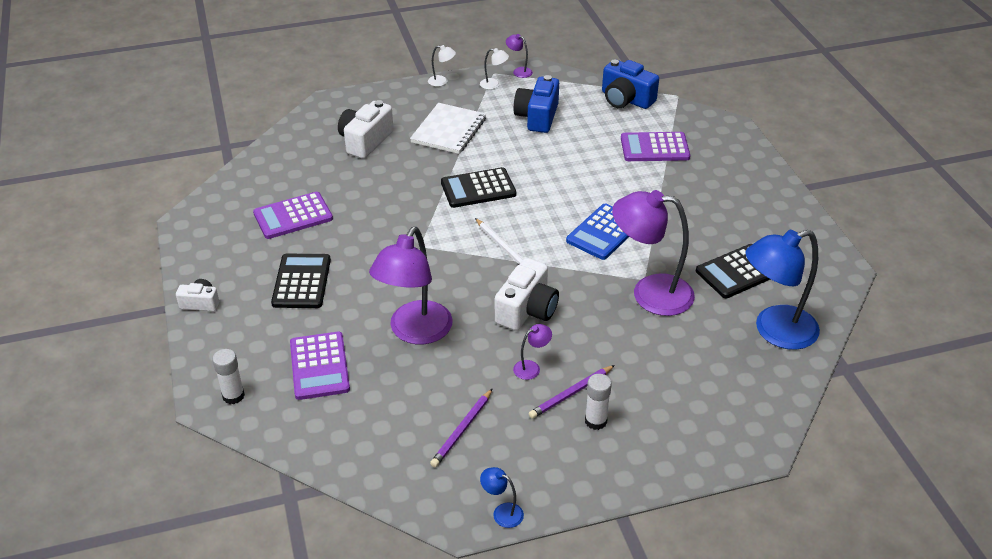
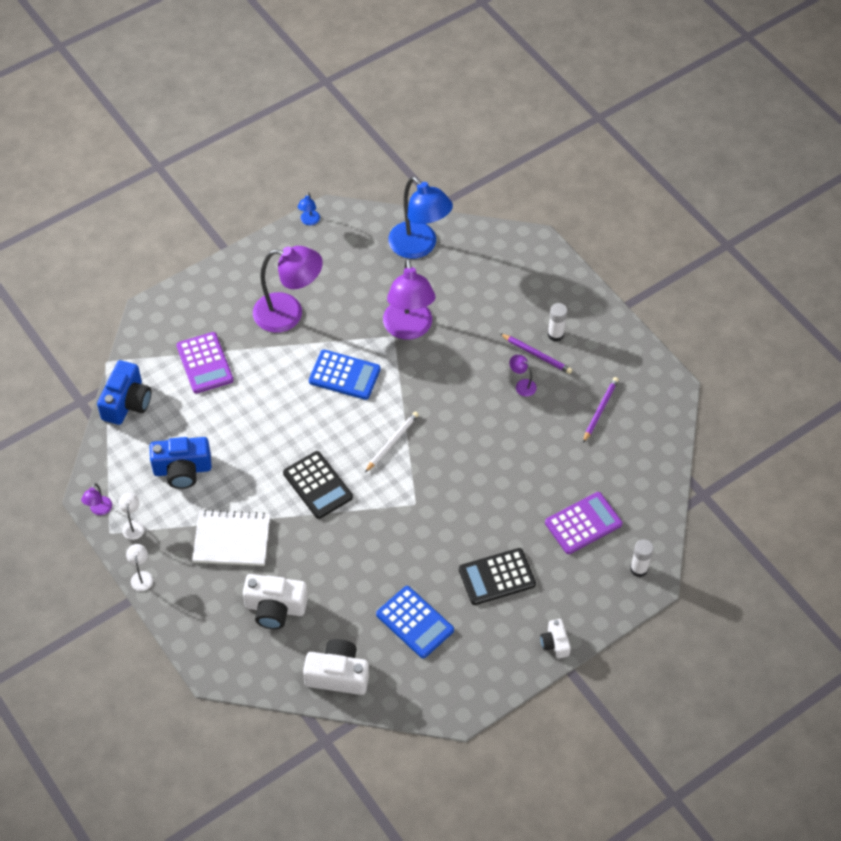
camera: 110 degrees left, 15 degrees up
purple calculator [253,192,333,239] -> blue calculator [376,586,454,658]
purple lamp [369,227,453,344] -> purple lamp moved to [253,246,323,333]
purple pencil [430,388,493,467] -> purple pencil turned 75 degrees counterclockwise [583,377,619,443]
blue lamp [480,467,524,528] -> blue lamp moved to [298,192,320,225]
white camera [495,258,559,331] -> white camera moved to [303,639,369,695]
black calculator [696,244,770,298] -> none

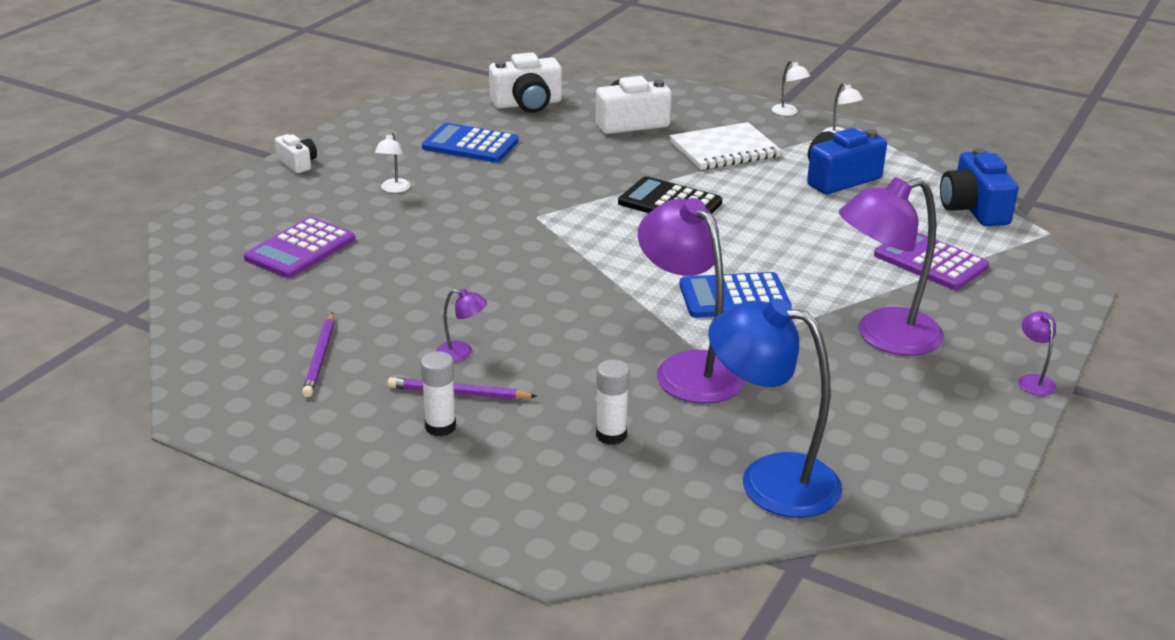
camera: 155 degrees right, 25 degrees down
purple lamp [81,483,112,515] -> purple lamp moved to [1018,311,1056,396]
blue lamp [298,192,320,225] -> none
white pencil [365,412,419,472] -> none
black calculator [459,548,536,605] -> white lamp [375,132,410,193]
white glue stick [630,539,654,577] -> white glue stick moved to [596,359,630,445]

